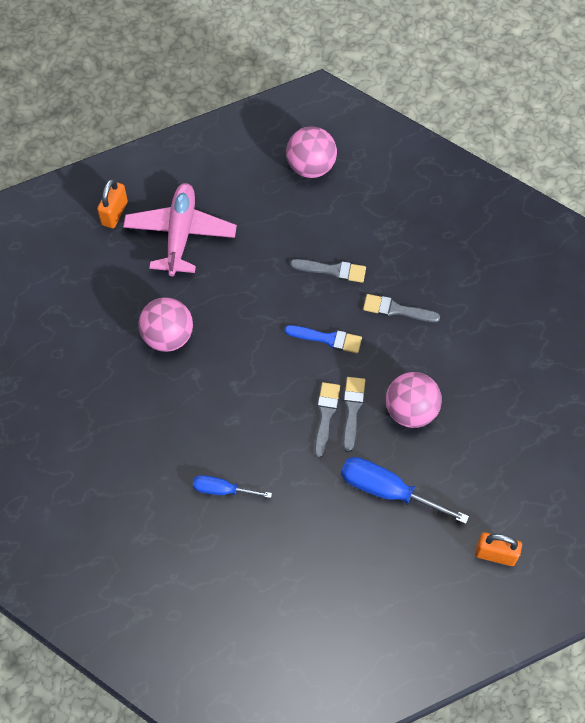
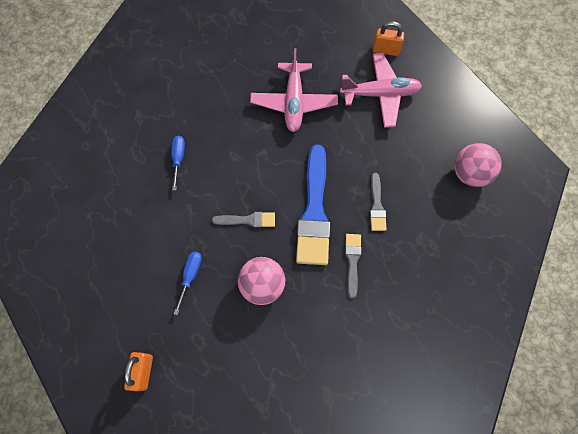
camera: 80 degrees right, 5 degrees up
pink ball [138,297,193,352] -> pink plane [250,48,338,132]
blue brush [285,325,362,353] -> blue brush [296,144,331,265], size x2.05
blue screwdriver [341,457,469,524] -> blue screwdriver [174,252,202,315], size x0.60
grey brush [343,377,365,452] -> none

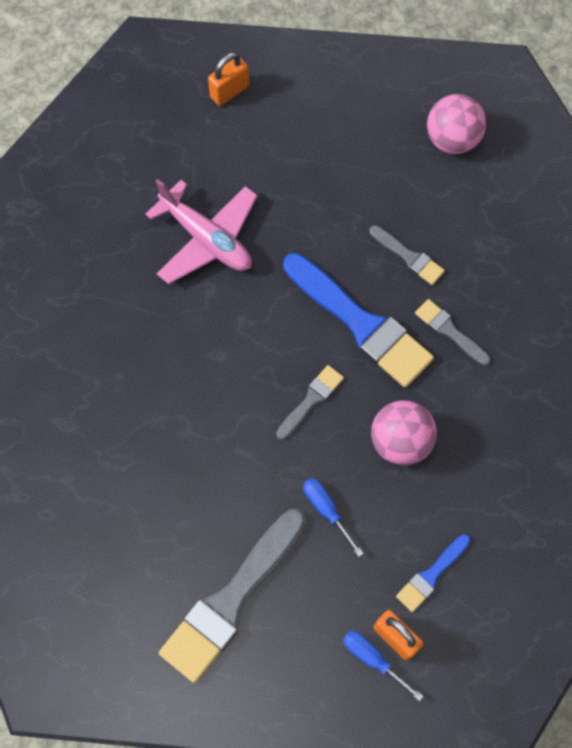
camera: 50 degrees left, 0 degrees up
blue screwdriver [171,136,185,190] -> blue screwdriver moved to [343,631,424,701]
pink plane [340,53,422,128] -> none
none -> grey brush [159,509,306,683]
none -> blue brush [396,534,470,612]

